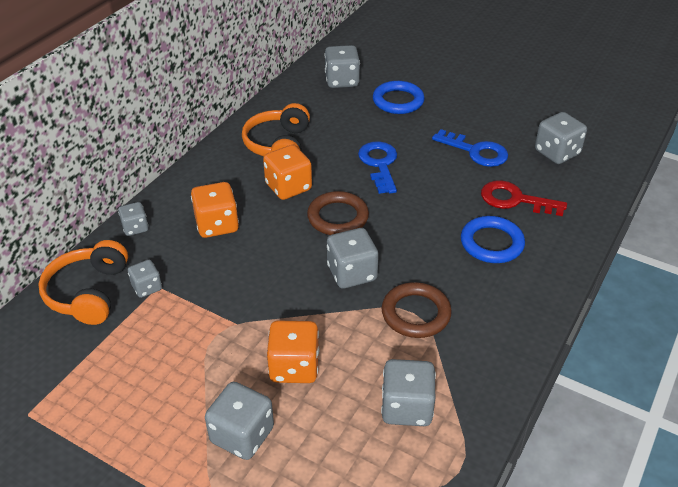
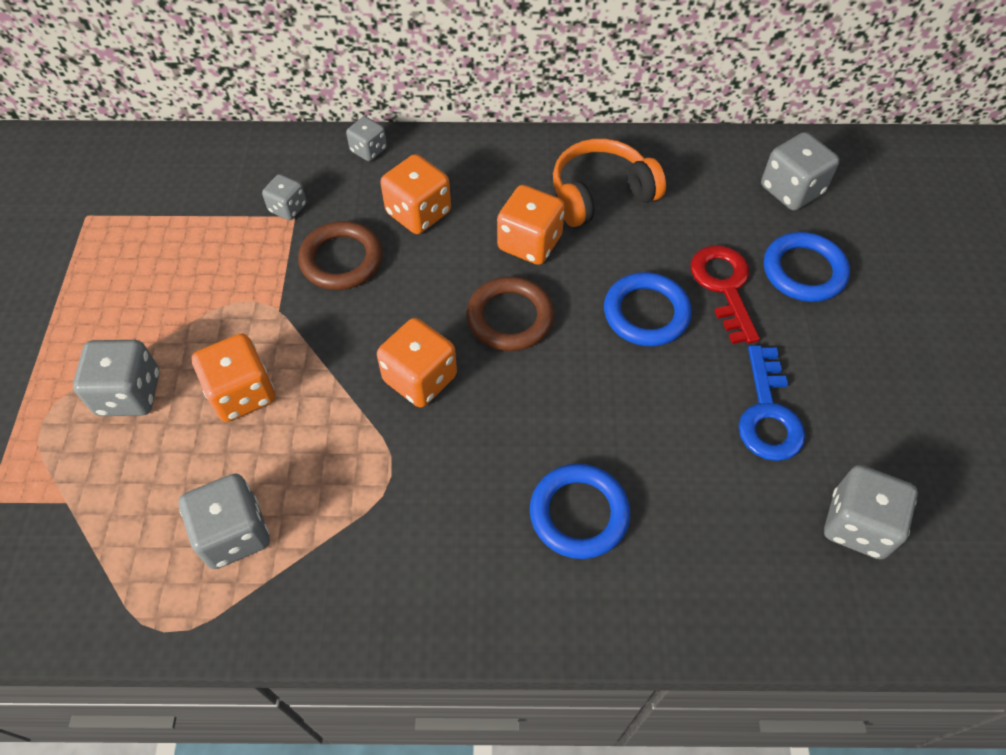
camera: 60 degrees right, 15 degrees up
orange headphones [38,240,128,325] -> none
grey dice [327,228,379,289] -> orange dice [377,318,457,407]
blue key [358,142,397,194] -> blue ring [604,272,692,347]
brown ring [382,282,452,338] -> brown ring moved to [298,221,383,290]
red key [481,180,567,216] -> red key moved to [691,245,760,344]

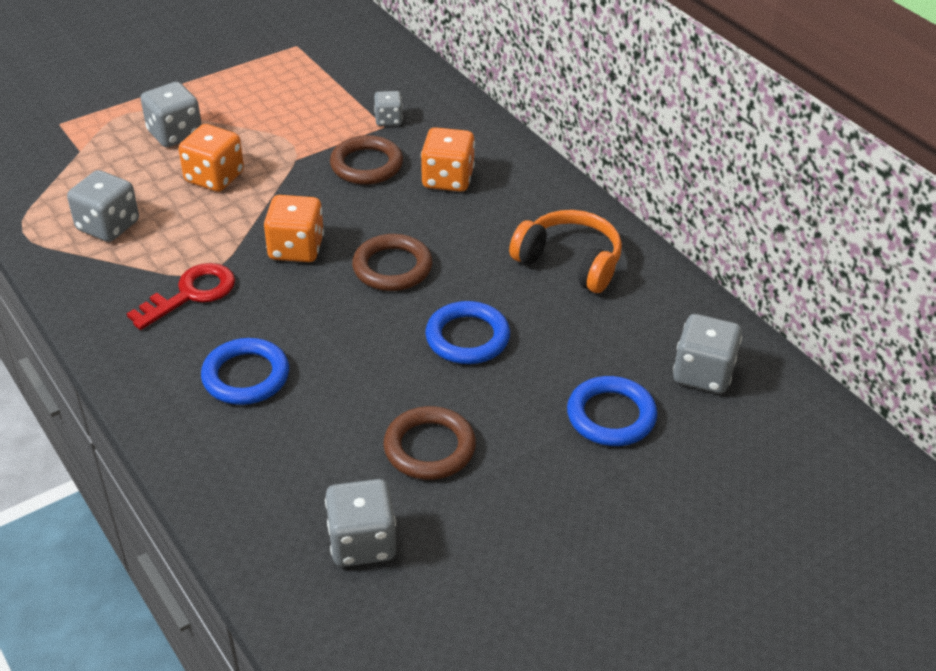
camera: 55 degrees right, 15 degrees down
grey dice [346,116,387,161] -> none
orange dice [497,185,565,265] -> none
red key [691,245,760,344] -> red key moved to [127,263,235,330]
blue key [738,345,805,461] -> brown ring [383,406,476,480]

